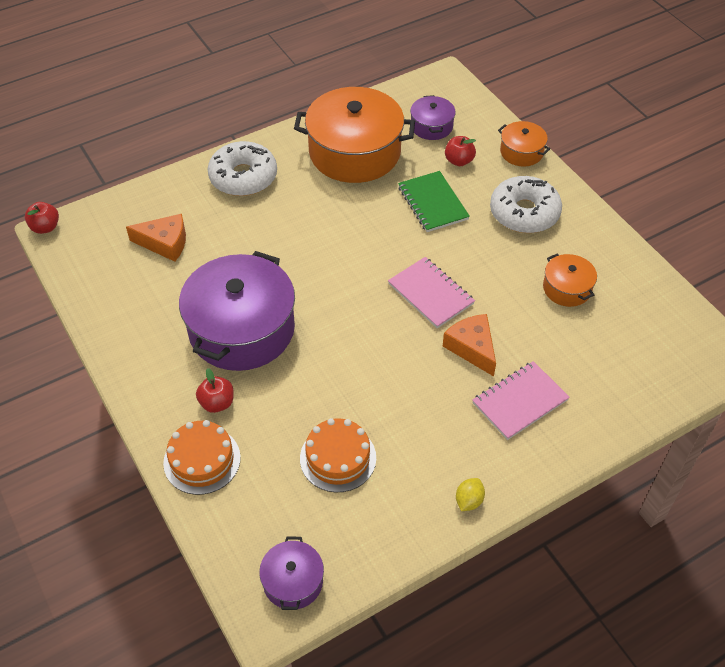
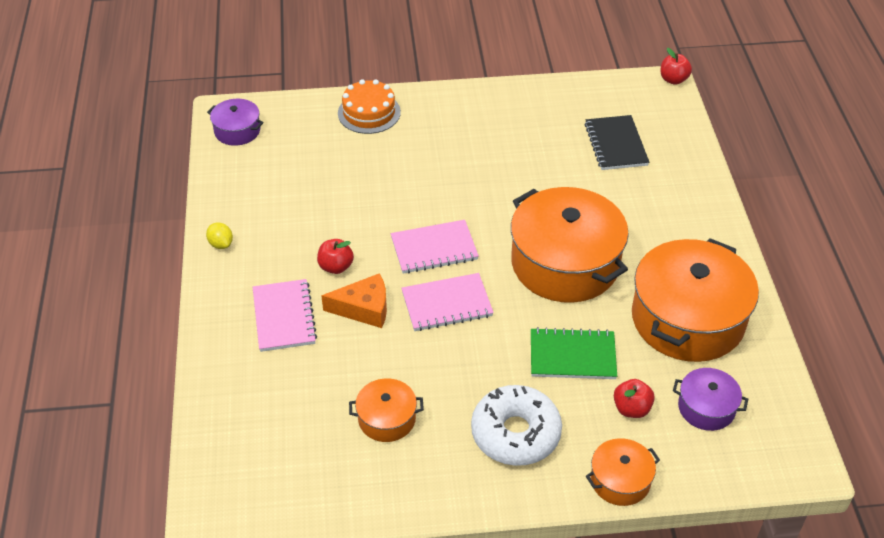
camera: 115 degrees right, 5 degrees down
orange cheese [126,214,186,262] -> black notebook [585,115,649,170]
purple pot [179,251,295,371] -> none
red apple [196,368,234,413] -> red apple moved to [317,239,354,274]
white donut [208,141,277,196] -> none
orange cake [300,418,376,492] -> none
none -> pink notebook [391,220,479,274]
none -> orange pot [511,187,629,303]

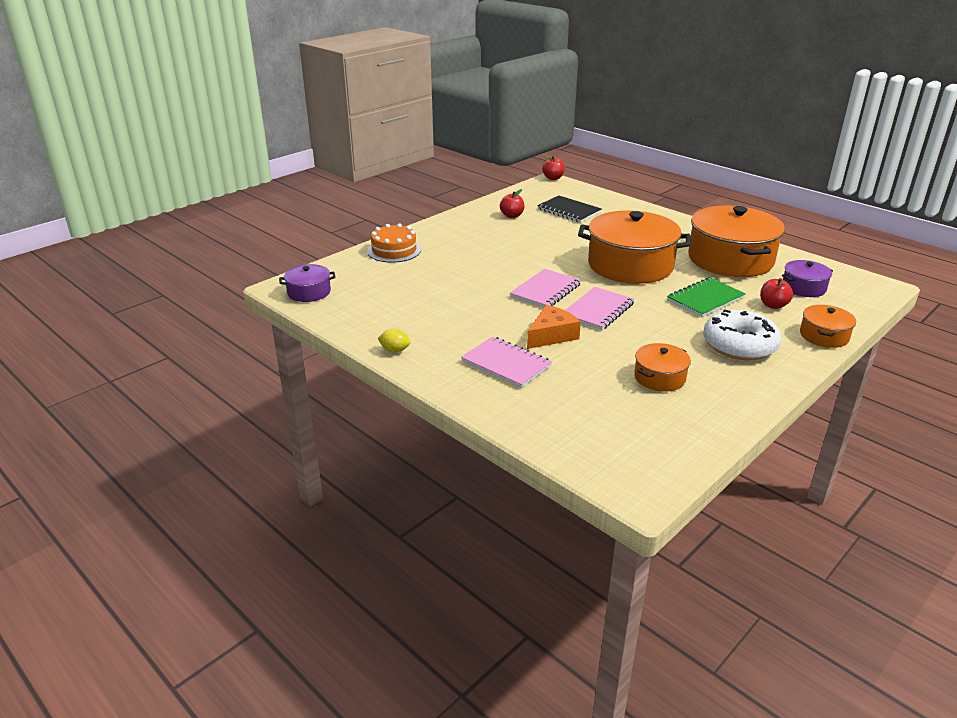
camera: 40 degrees left, 15 degrees down
red apple [317,239,354,274] -> red apple moved to [500,189,524,218]

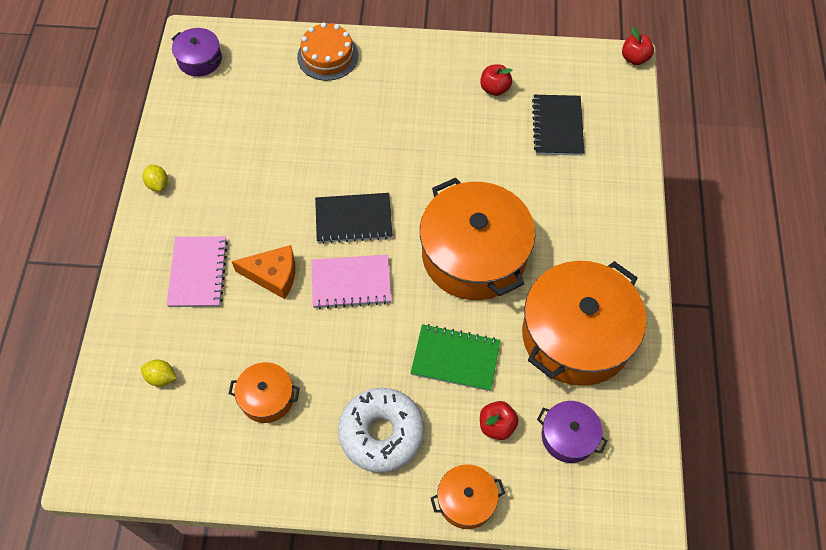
camera: 50 degrees right, 30 degrees up
pink notebook [510,269,581,308] -> black notebook [315,193,393,244]
none -> yellow lemon [141,360,177,387]

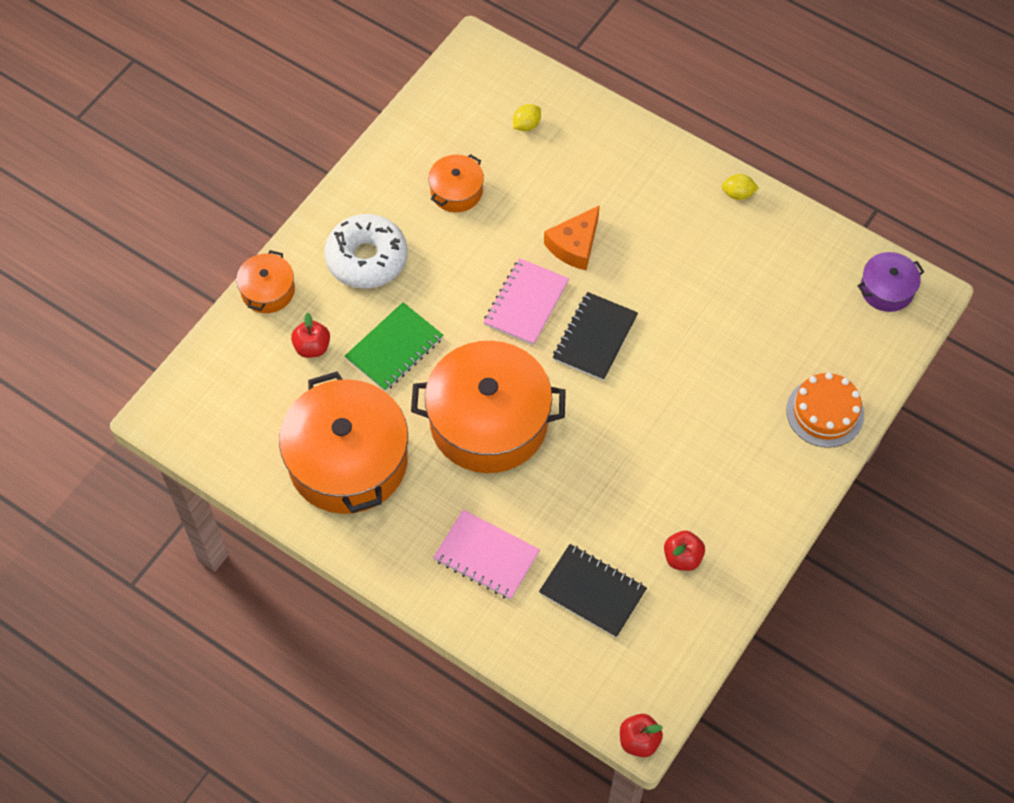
camera: 120 degrees right, 0 degrees up
pink notebook [167,236,228,307] -> pink notebook moved to [433,510,540,600]
purple pot [537,401,608,463] -> none

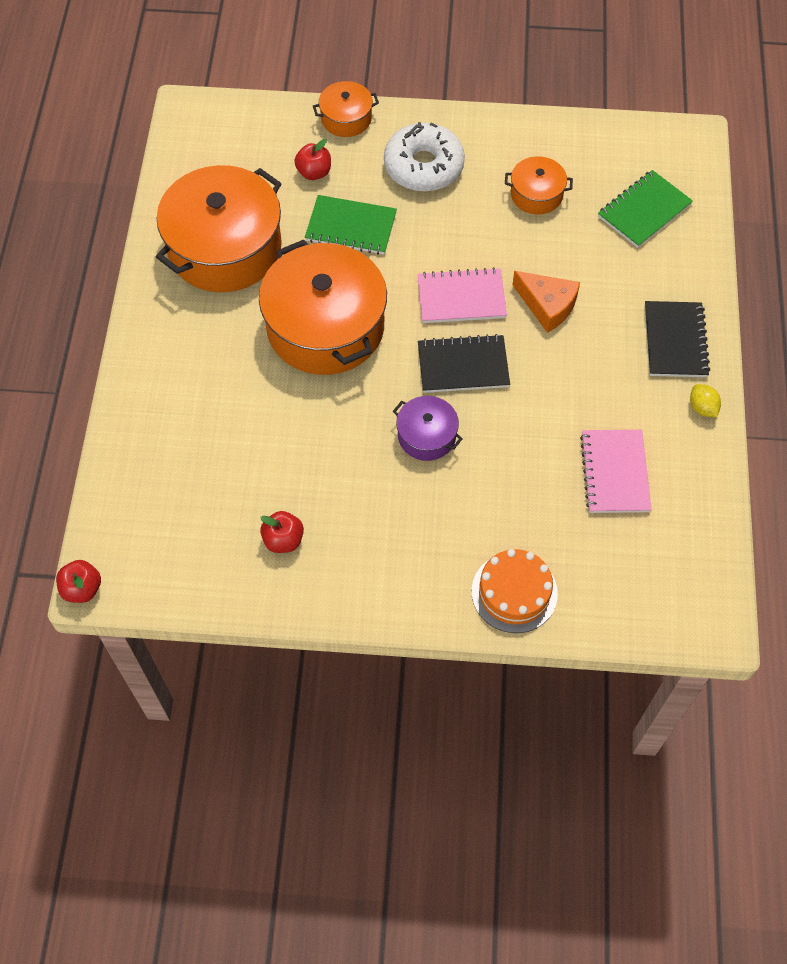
camera: 60 degrees right, 0 degrees up
pink notebook [433,510,540,600] -> pink notebook moved to [580,430,652,513]
yellow lemon [513,104,541,131] -> green notebook [598,170,693,248]
black notebook [539,544,647,638] -> black notebook moved to [645,301,710,377]
orange cheese [544,205,600,270] -> orange cheese turned 150 degrees counterclockwise [512,271,580,333]
purple pot [858,252,924,312] -> purple pot moved to [393,396,463,461]

